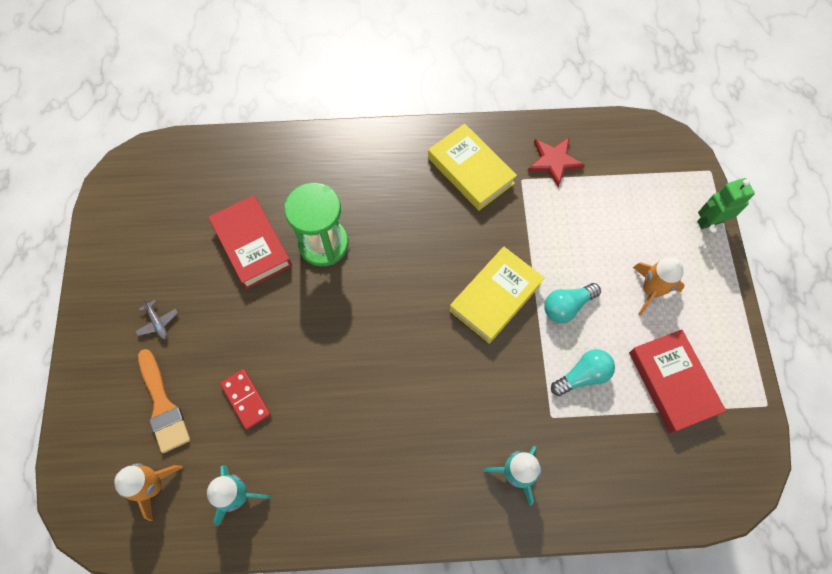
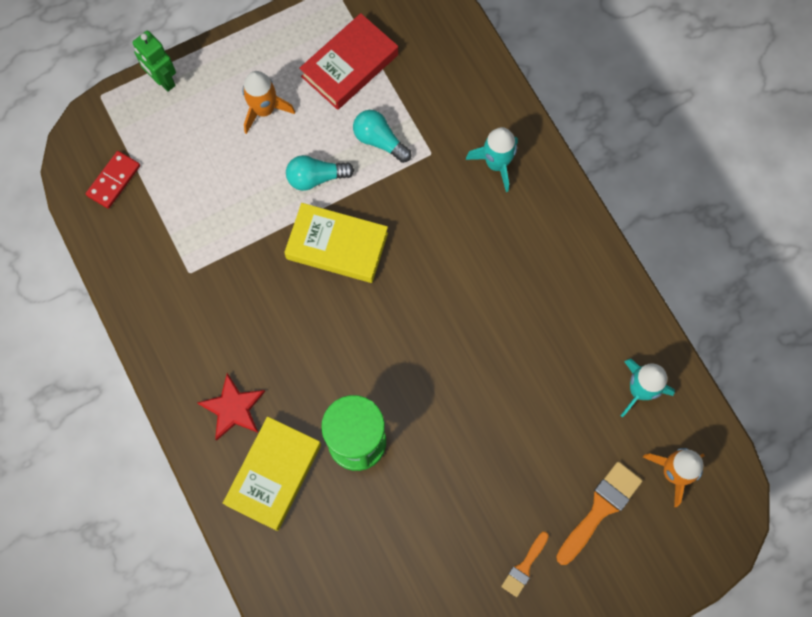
camera: 115 degrees left, 5 degrees up
grey plane [135,300,178,339] -> orange brush [501,532,549,597]
red book [208,195,292,289] -> none
red domino [220,369,271,430] -> red domino moved to [86,151,140,209]
yellow book [428,124,517,210] -> yellow book moved to [223,417,321,531]
red star [528,137,585,187] -> red star moved to [197,373,265,441]
turquoise light bulb [544,283,601,323] -> turquoise light bulb turned 135 degrees clockwise [286,155,354,191]

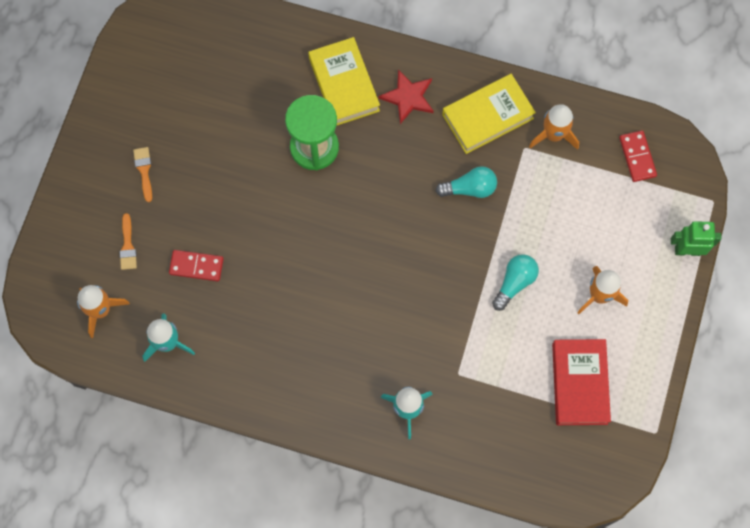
camera: 135 degrees right, 0 degrees up
yellow book [284,203,388,283] -> yellow book moved to [442,74,536,154]
turquoise light bulb [353,110,411,163] -> turquoise light bulb moved to [436,166,497,198]
orange brush [556,462,642,565] -> orange brush [119,213,137,270], size x0.59
none -> red domino [169,250,224,281]
none -> orange rocket [529,104,579,150]

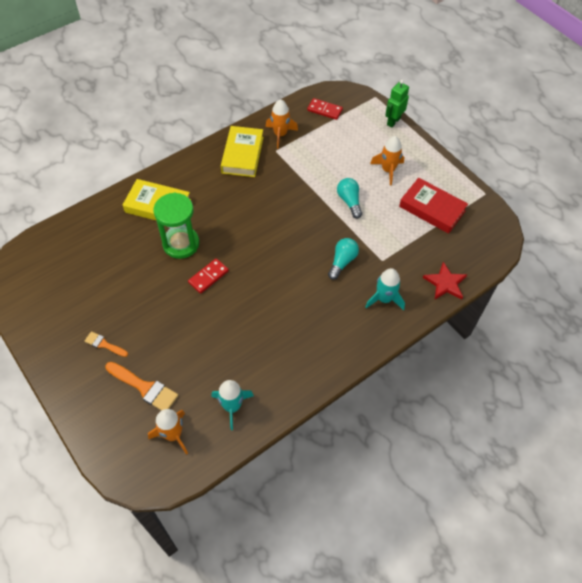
camera: 55 degrees left, 15 degrees down
orange brush [119,213,137,270] -> orange brush [105,362,178,411], size x1.69
red domino [169,250,224,281] -> red domino moved to [188,259,229,294]
red star [379,69,434,124] -> red star moved to [423,262,467,299]
turquoise light bulb [436,166,497,198] -> turquoise light bulb moved to [328,238,359,280]

